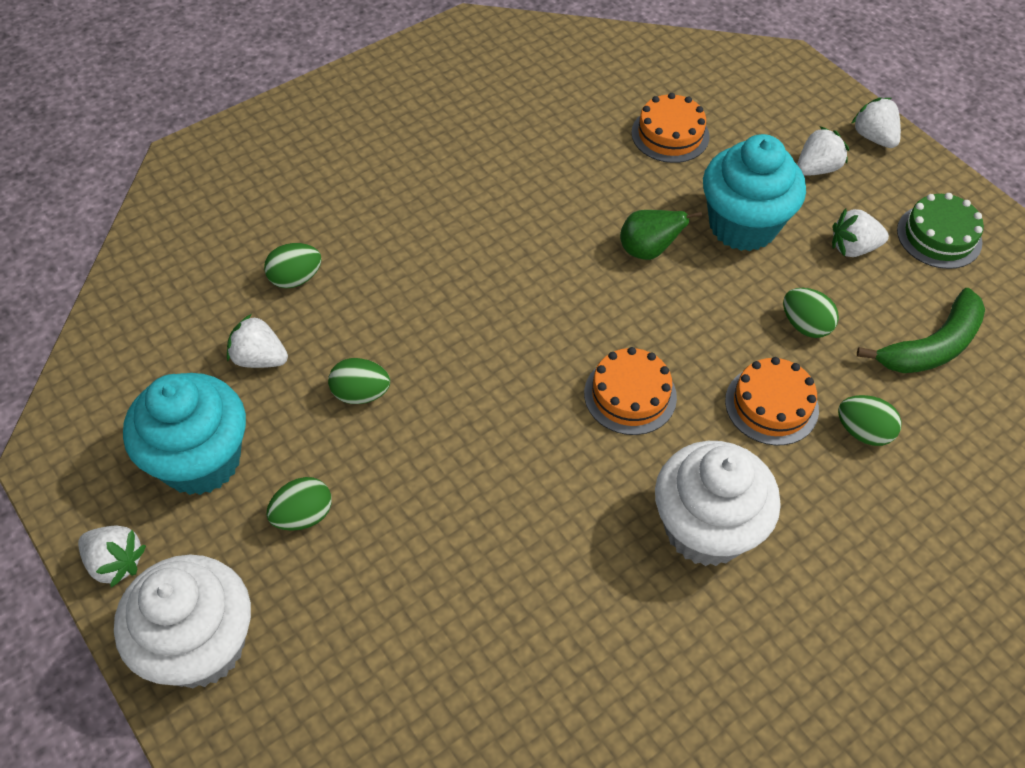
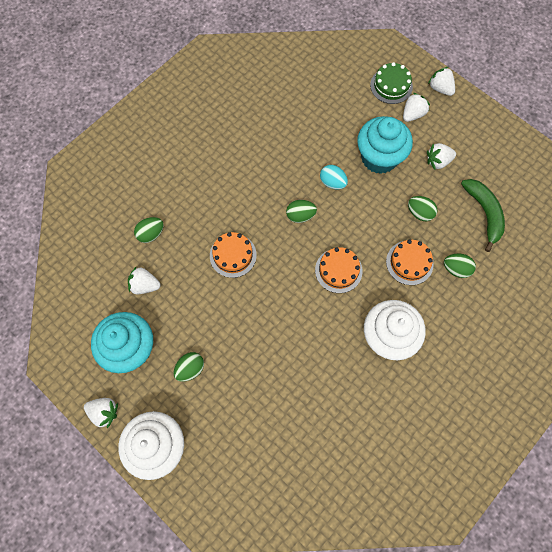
camera: 10 degrees left, 15 degrees up
green egg [328,358,390,404] -> green egg moved to [286,200,317,223]
green pear [620,210,702,260] -> turquoise egg [320,165,348,189]
orange cake [631,93,710,163] -> orange cake moved to [210,232,257,278]
green banana [857,288,985,373] -> green banana turned 60 degrees counterclockwise [461,179,505,252]
green cake [897,193,984,269] -> green cake moved to [370,62,413,104]

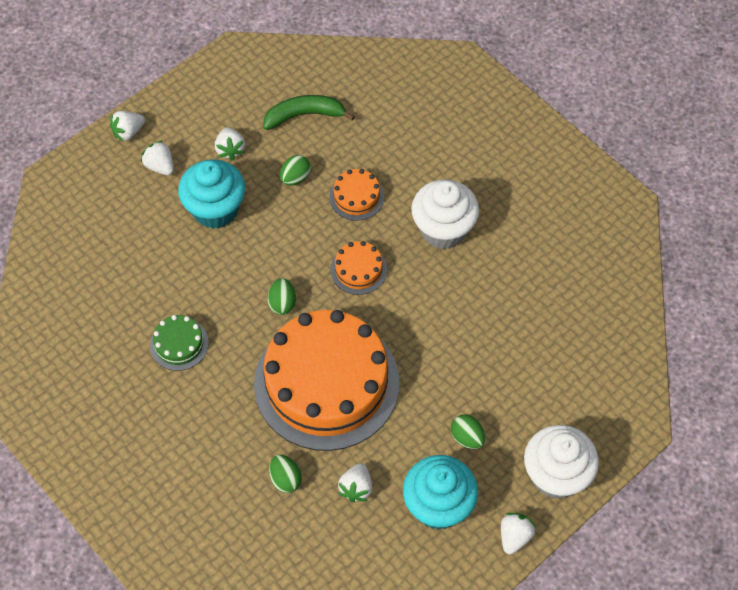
camera: 85 degrees left, 10 degrees down
orange cake [210,232,257,278] -> orange cake [254,310,399,451], size x2.46
turquoise egg [320,165,348,189] -> none
green cake [370,62,413,104] -> green cake moved to [150,315,209,371]
green egg [444,254,476,278] -> none

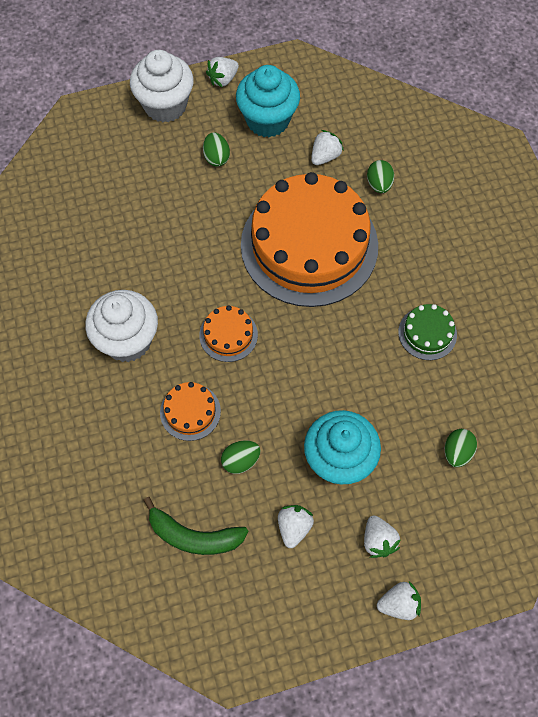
camera: 155 degrees left, 5 degrees up
green egg [268,278,296,315] -> green egg moved to [445,429,477,467]

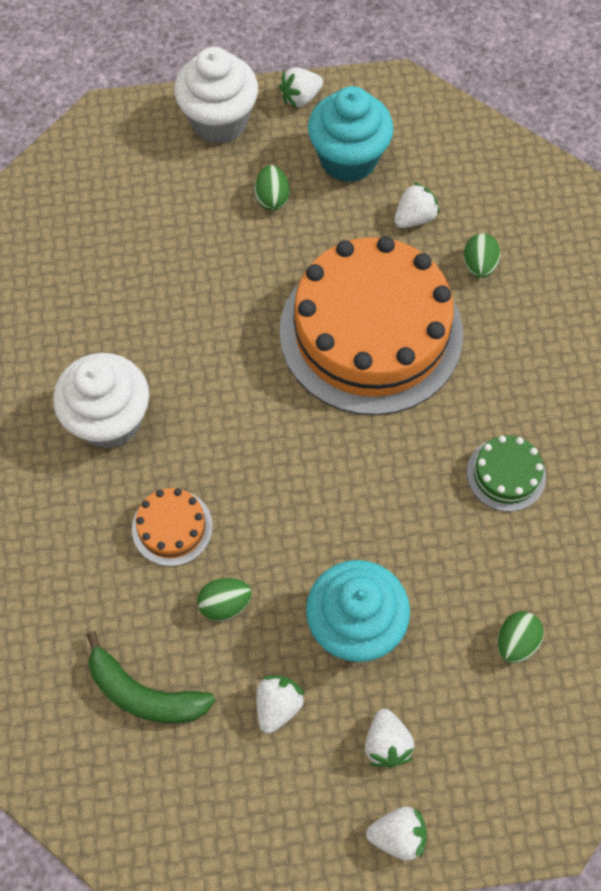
camera: 10 degrees right, 0 degrees up
orange cake [199,305,258,362] -> none

